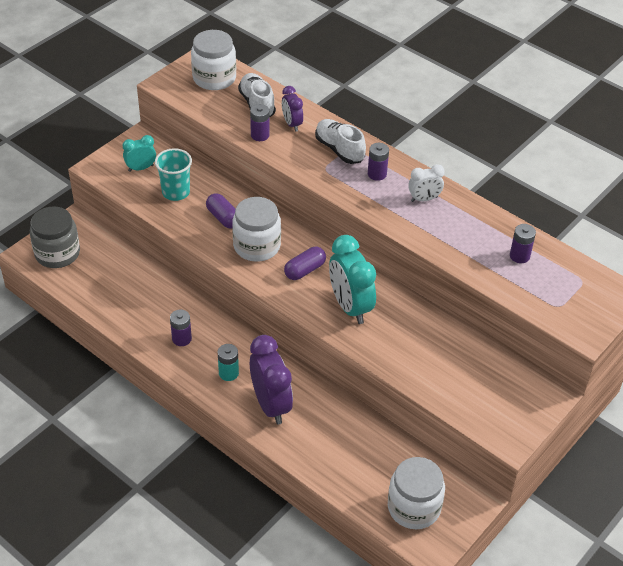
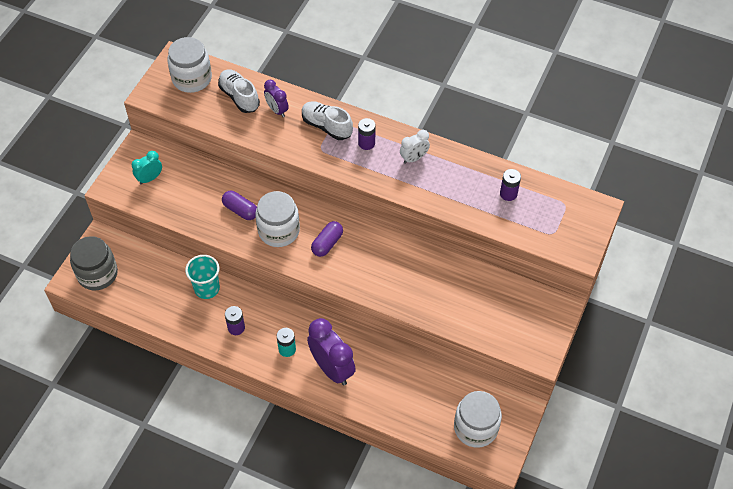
camera: 15 degrees left, 10 degrees up
turquoise cup [155,148,192,201] -> turquoise cup moved to [185,255,220,299]
purple battery [250,104,270,141] -> none
turquoise clock [329,235,376,324] -> none

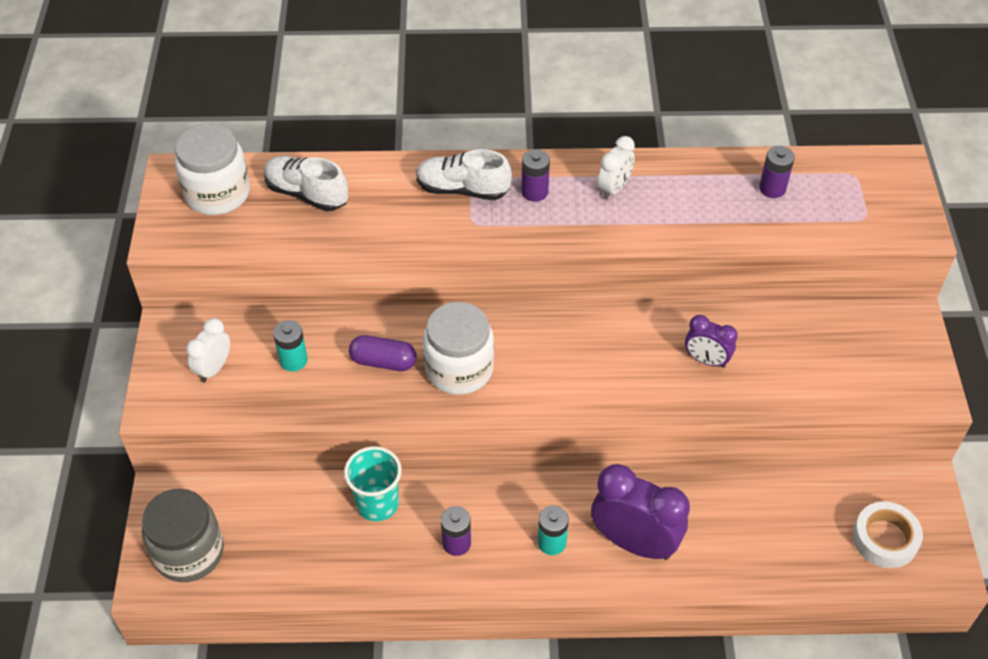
camera: 25 degrees left, 5 degrees down
turquoise clock [132,151,162,185] -> white clock [186,318,230,383]
purple clock [264,80,289,117] -> purple clock moved to [685,315,738,368]
purple capsule [311,221,343,257] -> none
white jar [454,391,502,448] -> white tape [853,502,923,568]
none -> turquoise battery [273,320,308,371]

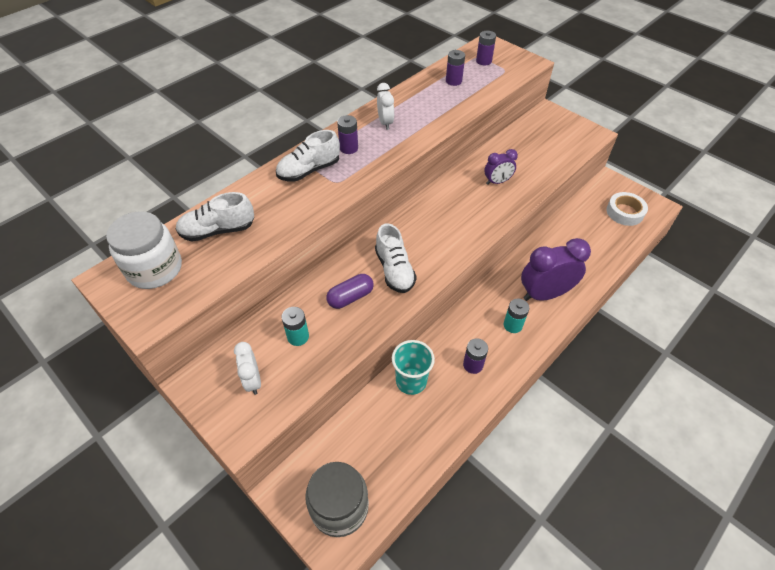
camera: 45 degrees left, 0 degrees up
white jar [423,302,494,395] -> white shoe [375,223,417,293]
none -> purple battery [476,31,496,65]

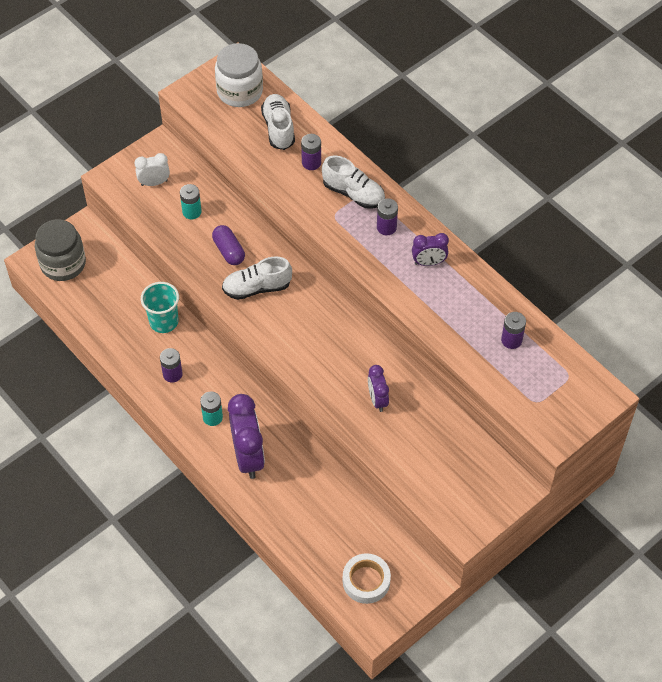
camera: 95 degrees right, 5 degrees up
white shoe [276,130,340,182] -> white shoe turned 150 degrees clockwise [322,156,385,209]
white clock [377,83,394,130] -> purple clock [412,233,449,266]
purple battery [476,31,496,65] -> purple battery moved to [301,134,321,170]

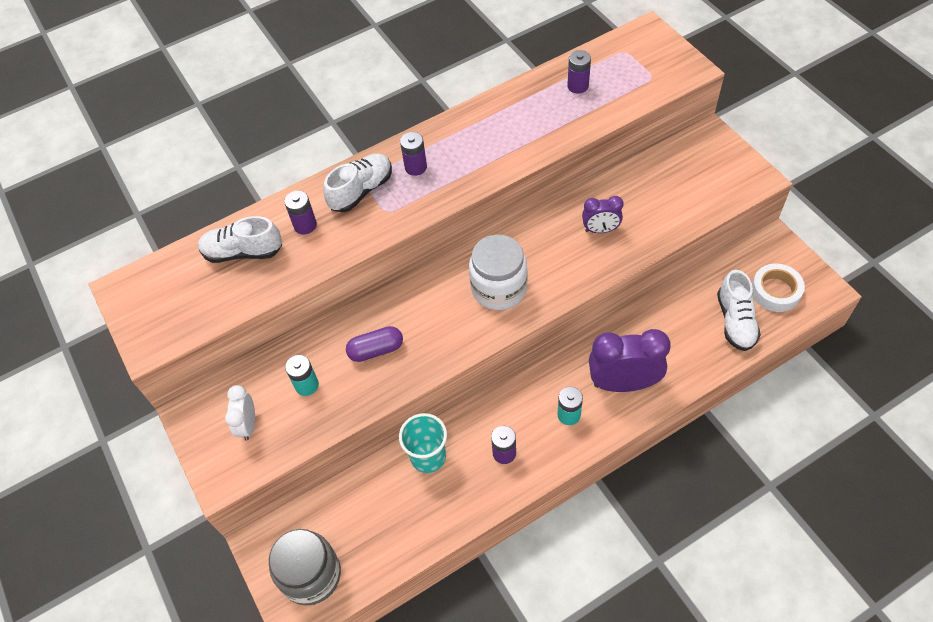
camera: 75 degrees left, 0 degrees up
white jar [215,43,263,107] -> white jar moved to [469,235,527,310]
white shoe [222,256,292,300] -> white shoe moved to [717,270,761,351]
purple clock [412,233,449,266] -> none

